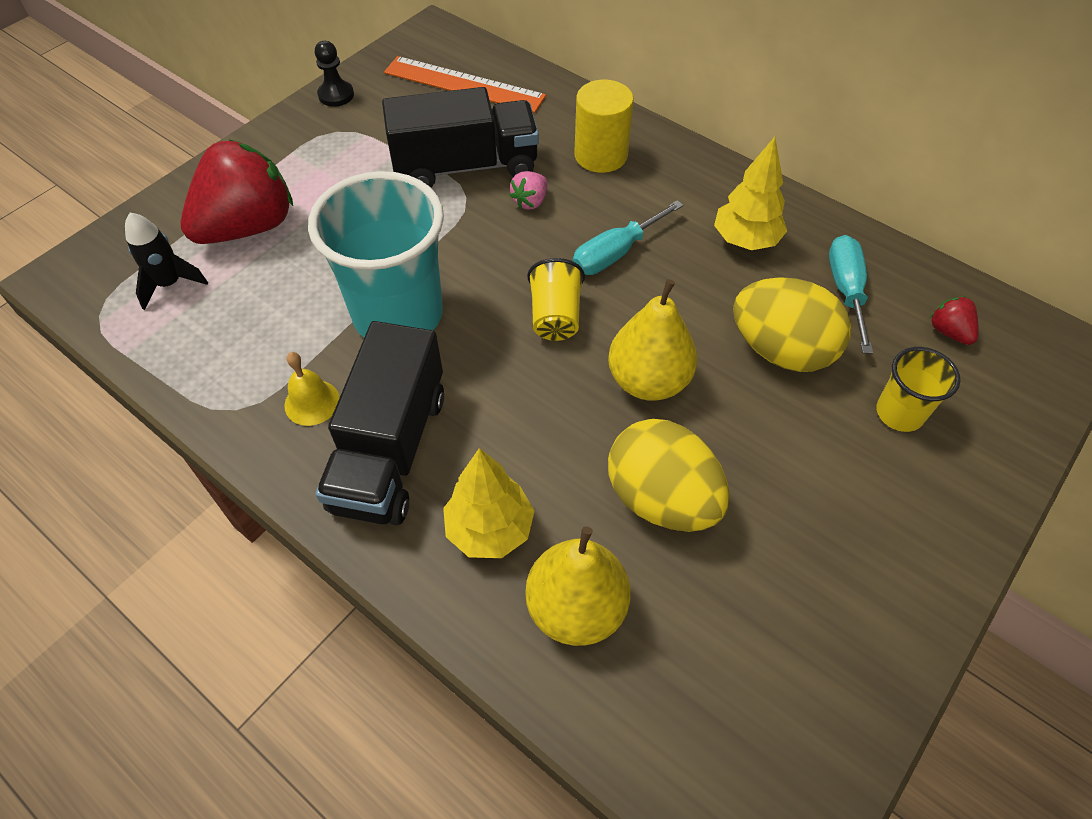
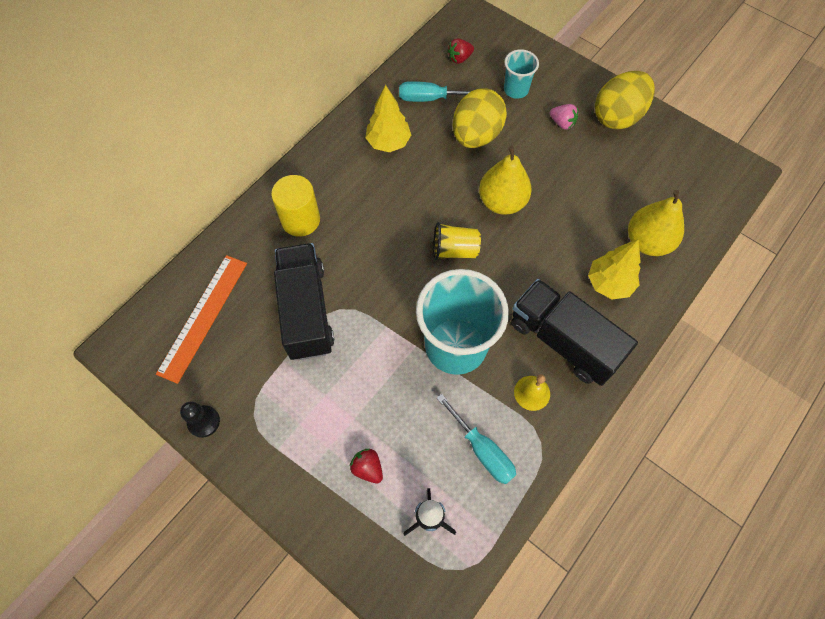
camera: 90 degrees left, 10 degrees up
red strawberry [181,140,293,244] -> red strawberry [350,449,383,483], size x0.42
black truck [315,321,444,525] -> black truck turned 150 degrees counterclockwise [511,279,638,386]
pink strawberry [509,171,547,210] -> pink strawberry moved to [550,104,578,130]
turquoise screwdriver [573,200,684,275] -> turquoise screwdriver moved to [437,394,516,484]
yellow egg [608,419,730,532] -> yellow egg moved to [595,71,655,130]
yellow cup [876,347,960,432] -> turquoise cup [504,49,539,99]

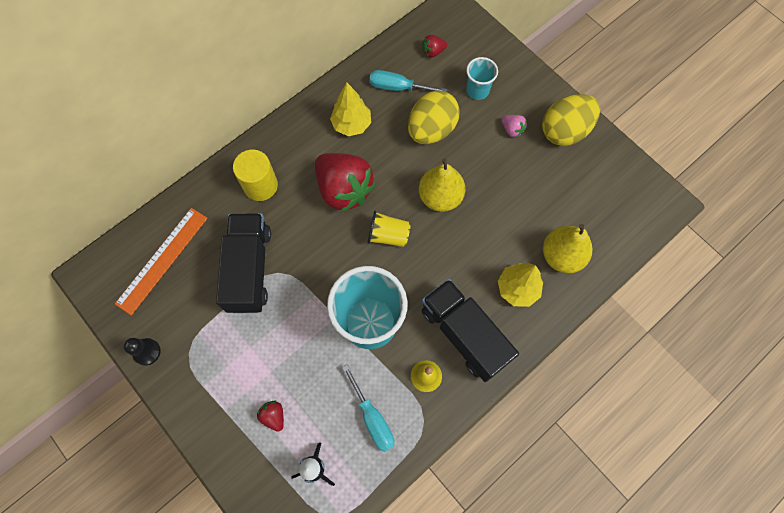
camera: 10 degrees right, 5 degrees up
none -> red strawberry [315,153,376,212]

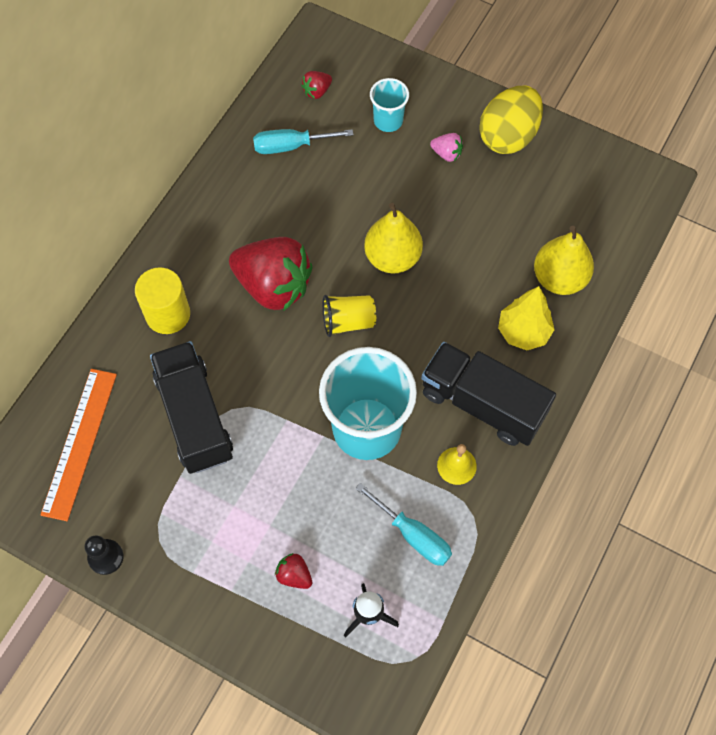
camera: 20 degrees left, 5 degrees down
yellow tree [330,82,371,136] -> none
yellow egg [408,90,460,144] -> none

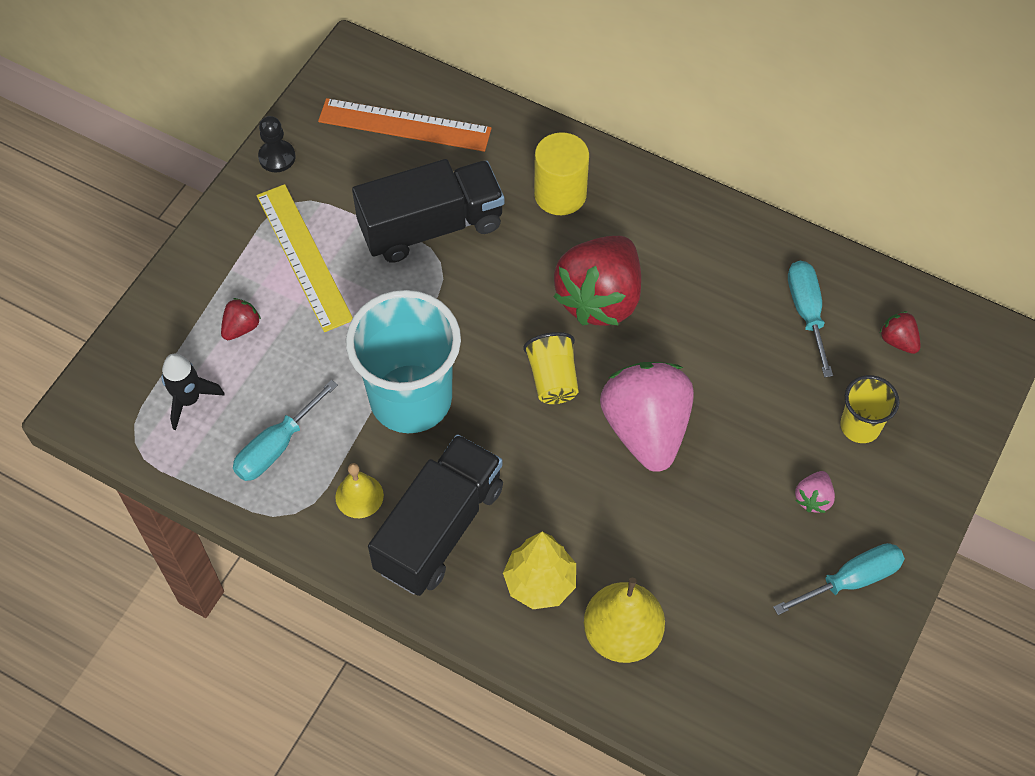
camera: 90 degrees right, 5 degrees down
yellow pear [364,203,423,273] -> pink strawberry [600,362,694,472]
turquoise cup [370,78,409,132] -> yellow cup [840,375,899,443]
yellow egg [479,86,543,154] -> turquoise screwdriver [773,543,905,615]
none -> yellow ruler [257,184,353,332]

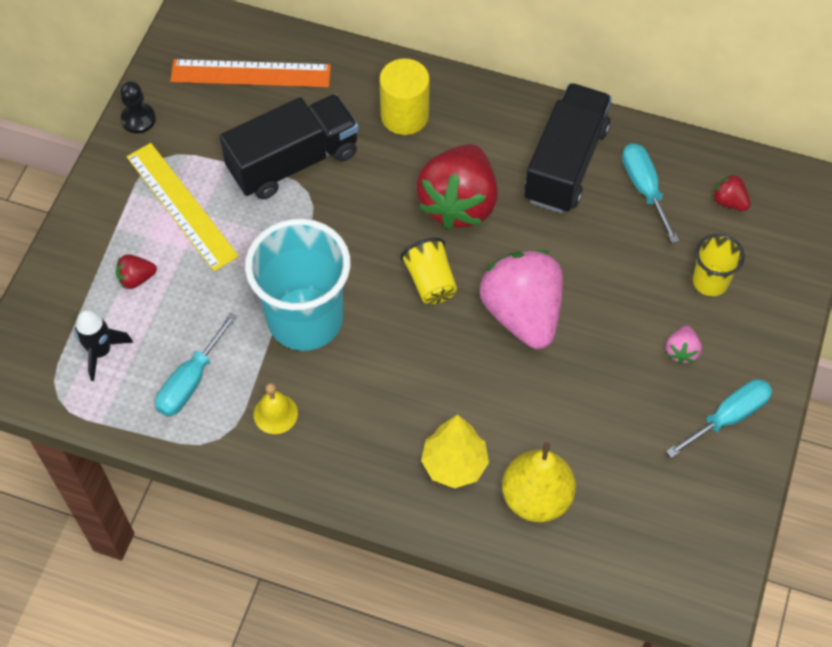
camera: 10 degrees left, 0 degrees up
red strawberry [221,298,261,340] -> red strawberry turned 135 degrees counterclockwise [116,254,157,289]
black truck [368,434,503,596] -> black truck moved to [524,83,612,213]

